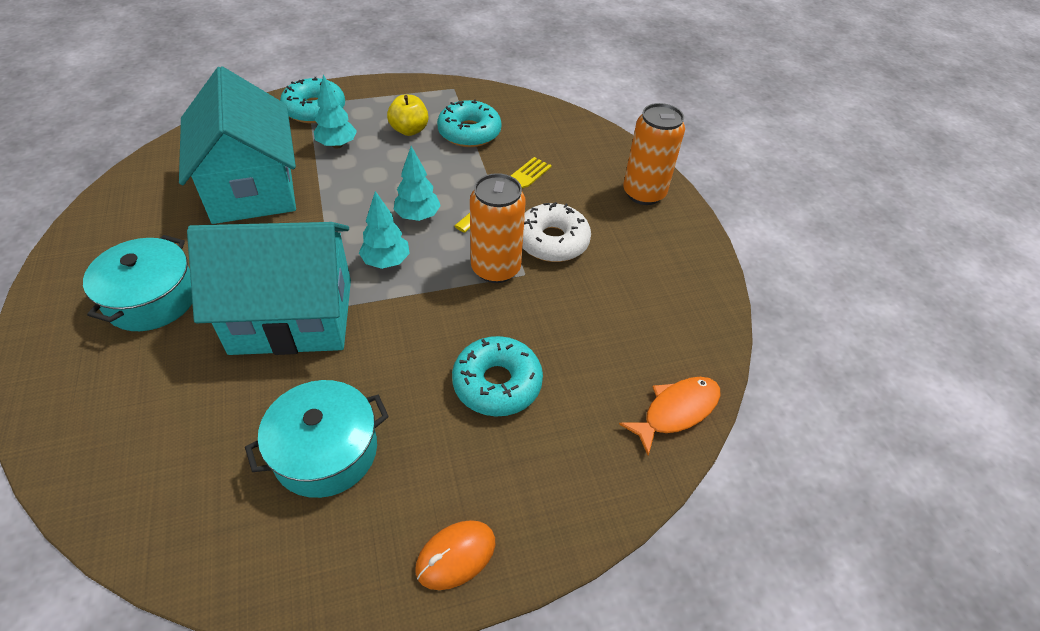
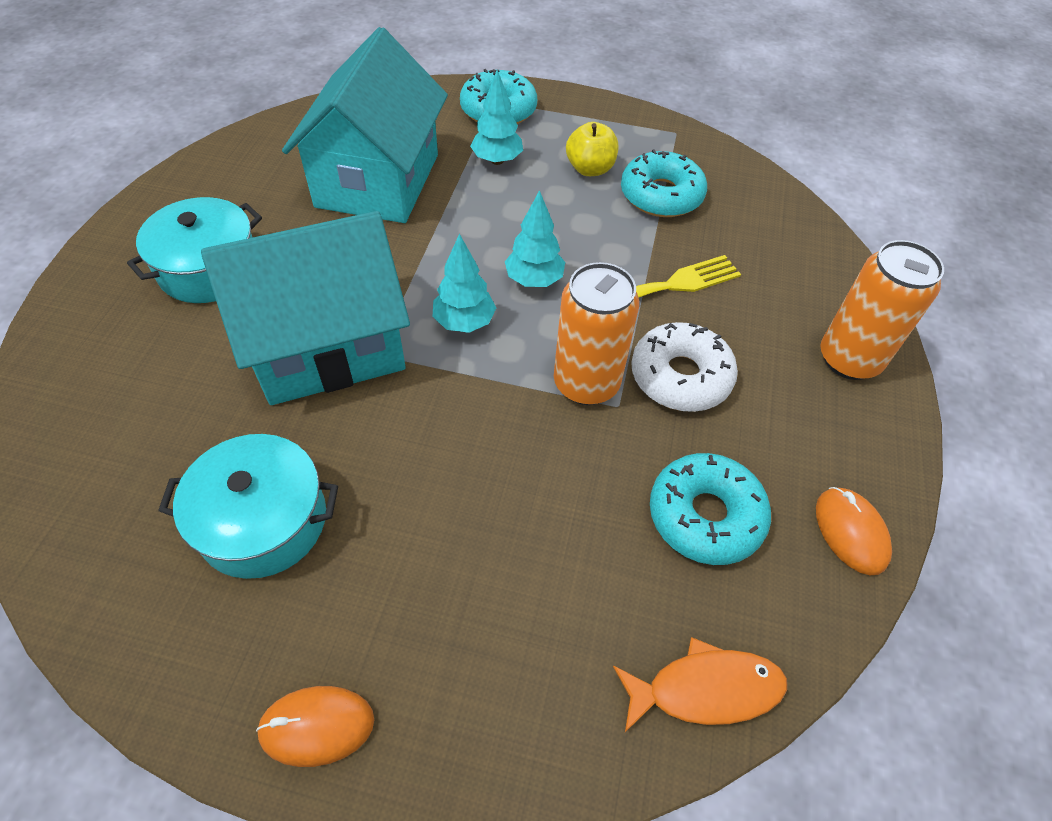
camera: 30 degrees right, 5 degrees up
turquoise house [187,222,351,355] -> turquoise house turned 45 degrees counterclockwise [201,211,410,405]
turquoise donut [452,336,543,416] -> turquoise donut moved to [650,453,771,565]
none -> orange mouse [816,487,892,575]

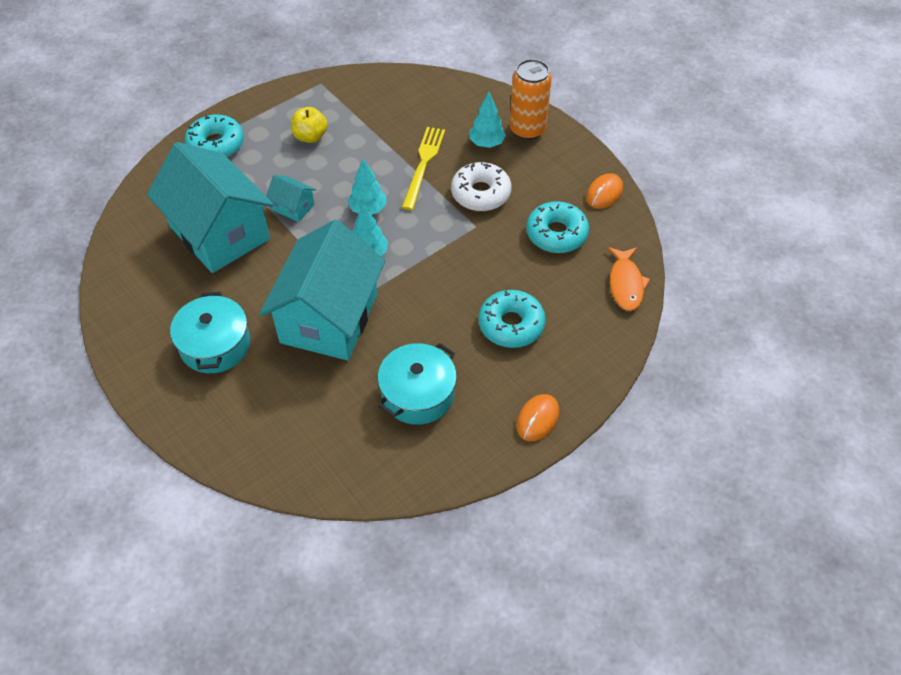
camera: 50 degrees left, 0 degrees up
turquoise tree [470,70,523,165] -> turquoise tree moved to [469,92,506,148]
orange can [554,262,639,405] -> none
orange fish [613,637,787,732] -> orange fish turned 150 degrees clockwise [608,247,650,311]
turquoise donut [621,149,707,217] -> turquoise donut moved to [478,290,546,348]
orange mouse [816,487,892,575] -> orange mouse turned 75 degrees counterclockwise [586,173,623,209]
none -> turquoise house [266,175,316,222]

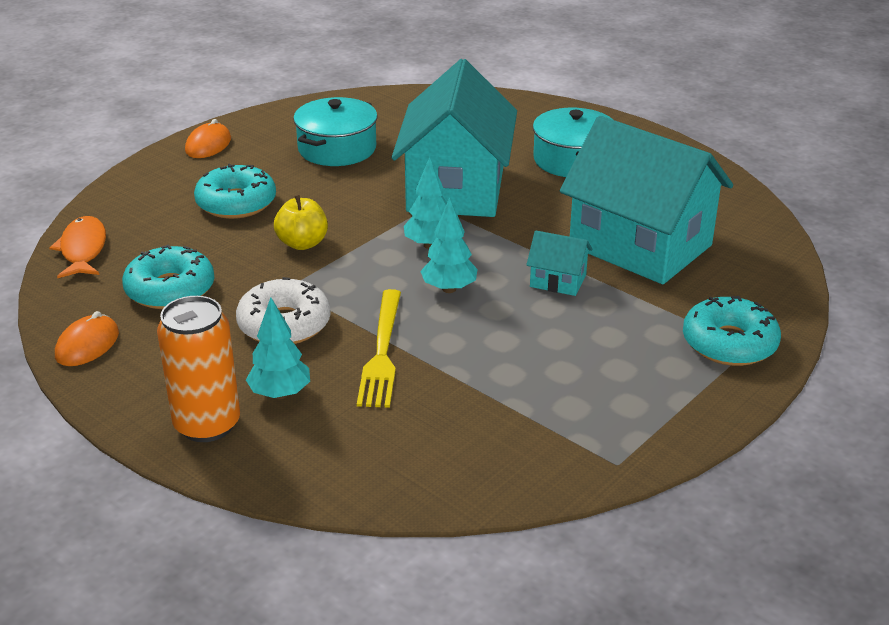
camera: 170 degrees right, 20 degrees down
yellow apple [291,107,328,143] -> yellow apple moved to [274,195,328,250]

